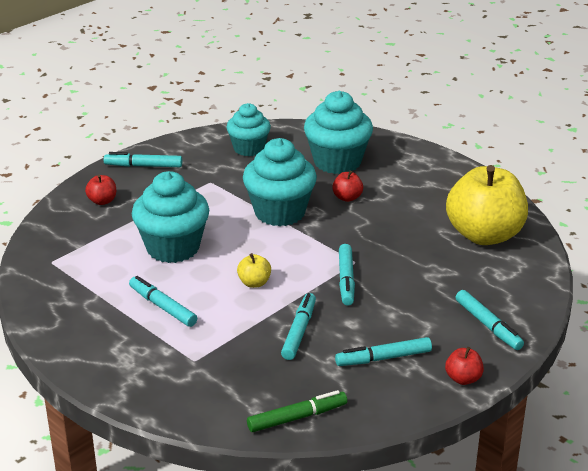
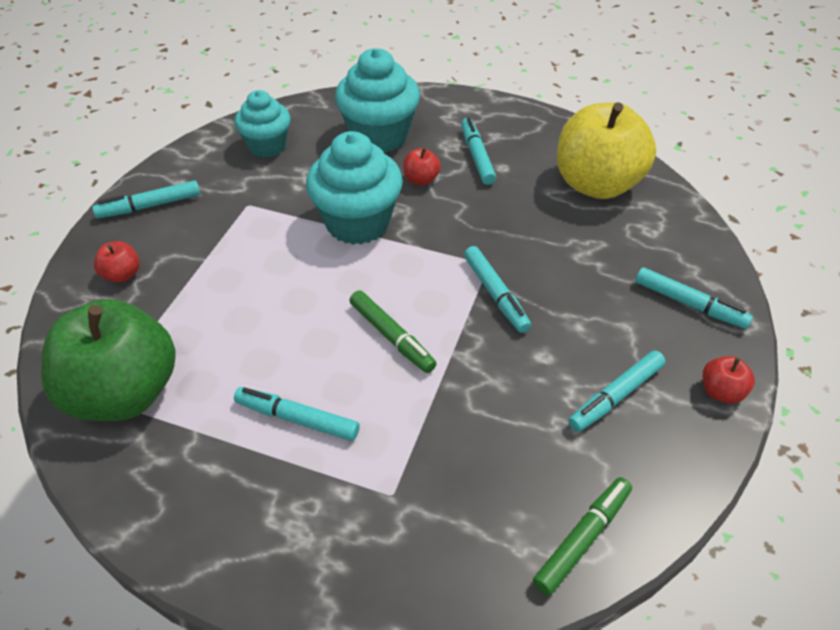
camera: 25 degrees left, 15 degrees up
turquoise cupcake [132,171,209,263] -> none
yellow apple [237,253,271,288] -> green marker [349,290,437,373]
turquoise marker [281,293,316,360] -> turquoise marker moved to [461,118,496,185]
none -> green apple [41,299,176,421]

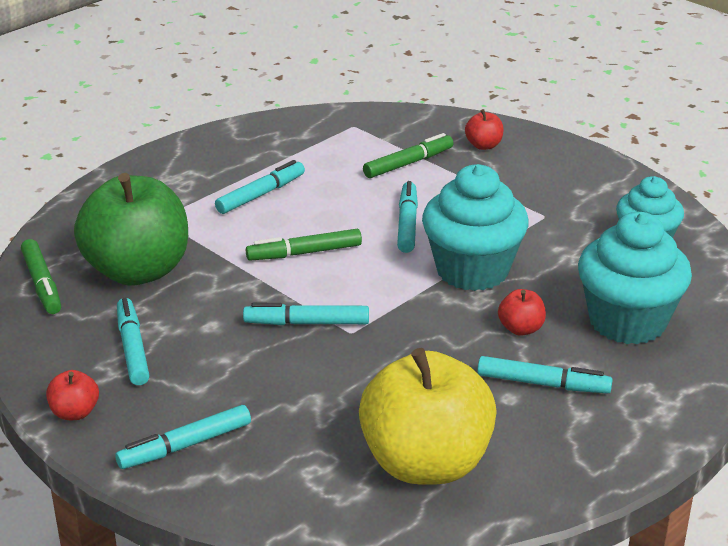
camera: 115 degrees right, 15 degrees down
green apple [41,299,176,421] -> green apple moved to [74,173,188,286]
turquoise marker [92,180,200,218] -> turquoise marker moved to [397,181,418,253]
none -> green marker [363,133,454,178]

